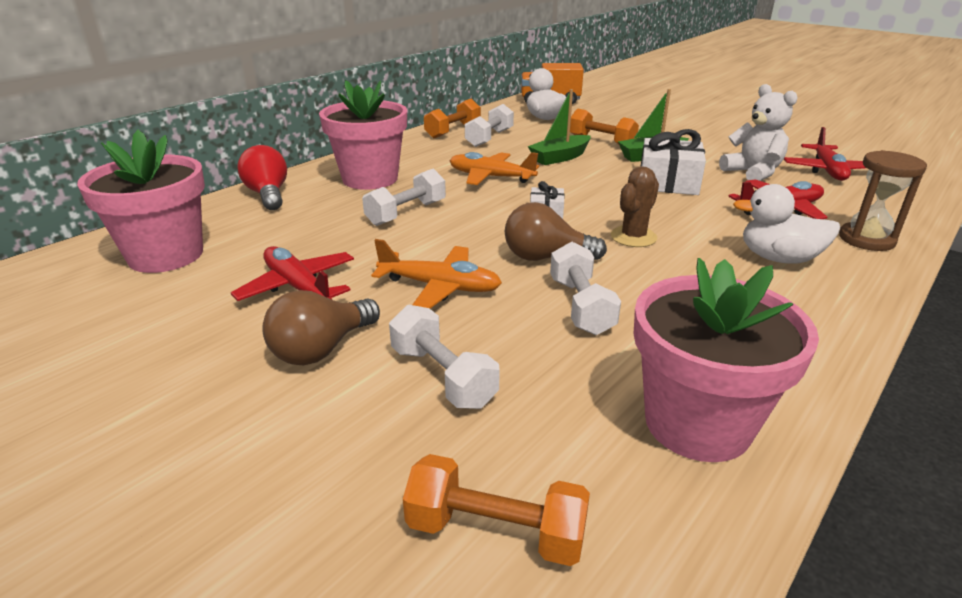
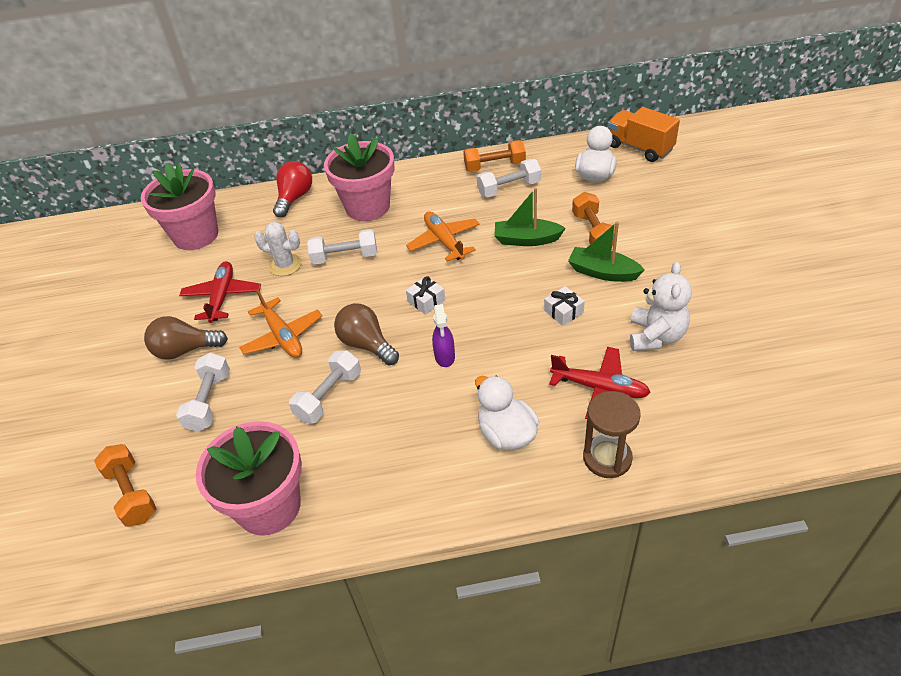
camera: 45 degrees right, 15 degrees up
brown cactus [611,166,659,247] -> purple spray bottle [432,304,455,367]
white gift [640,129,706,195] -> white gift [544,286,585,326], size x0.52
red plane [784,127,866,181] -> none
none -> white cactus [254,222,302,276]

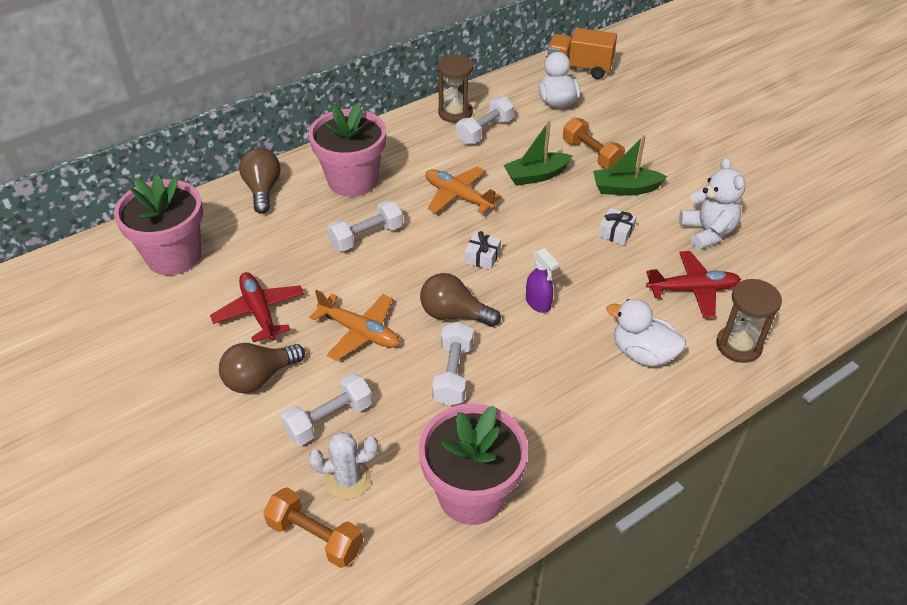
camera: 30 degrees left, 0 degrees up
white dumbbell [176,352,230,432] -> white dumbbell turned 75 degrees clockwise [280,373,372,446]
white cactus [254,222,302,276] -> white cactus moved to [308,432,378,499]
red light bulb [273,161,312,218] -> brown light bulb [239,148,281,214]
orange dumbbell [463,140,526,172] -> brown hourglass [438,54,474,123]

